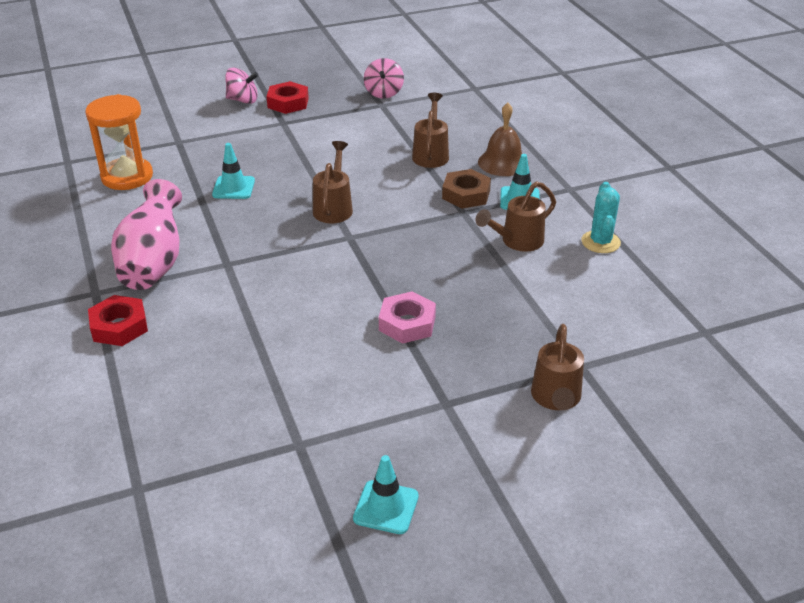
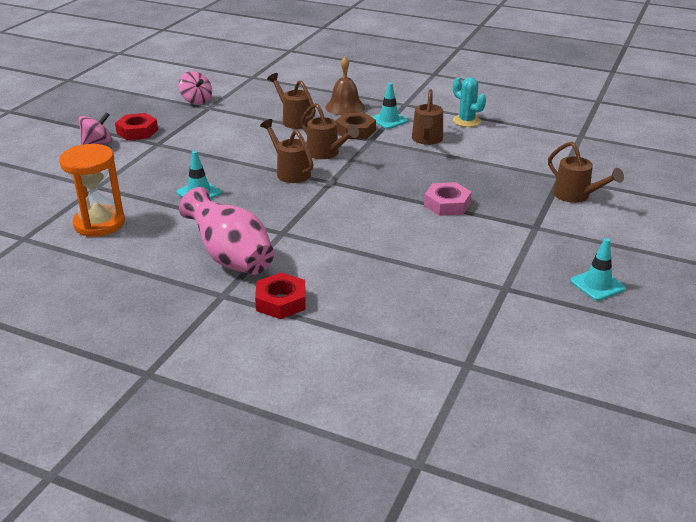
camera: 45 degrees left, 5 degrees down
none -> brown watering can [301,103,359,159]

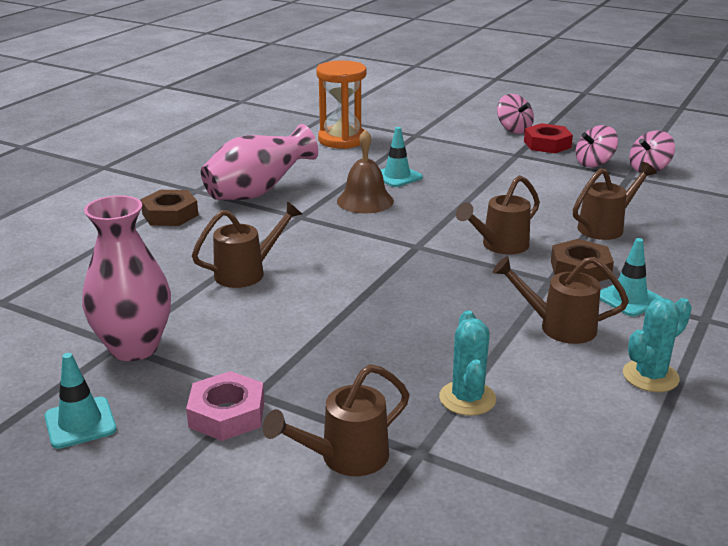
camera: 95 degrees right, 5 degrees down
red nut [255,273,306,319] -> brown nut [140,190,198,226]
brown watering can [260,119,313,183] -> brown watering can moved to [192,201,302,288]
brown bell [325,57,365,116] -> brown bell moved to [337,129,394,214]
pink nut [424,182,471,216] -> pink nut moved to [186,371,265,441]
none -> pink vase [82,195,171,361]
none -> turquoise cactus [439,310,496,416]
none -> pink spinning top [576,125,618,167]

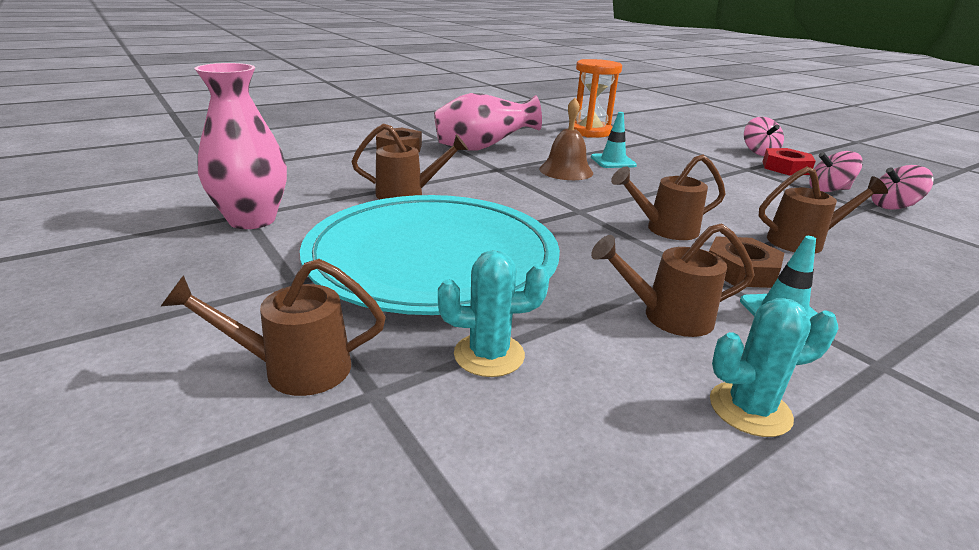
camera: 25 degrees right, 0 degrees up
turquoise traffic cone [45,353,117,449] -> none
pink nut [186,371,265,441] -> none
turquoise cactus [439,310,496,416] -> turquoise cactus turned 60 degrees clockwise [438,250,550,377]
brown watering can [492,256,629,344] -> brown watering can turned 45 degrees counterclockwise [591,223,755,337]
none -> turquoise plate [300,195,560,315]

